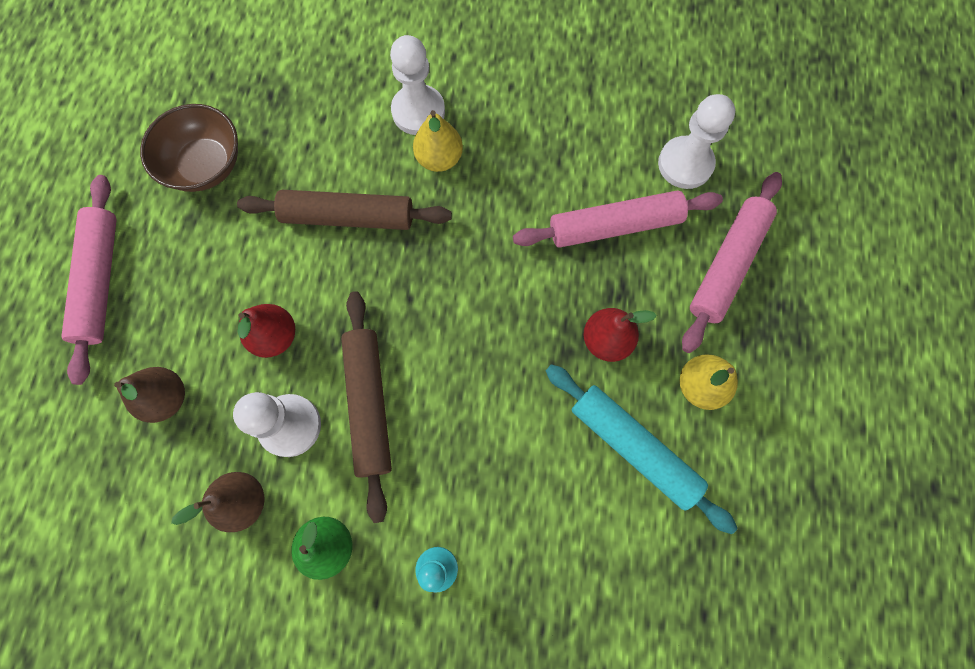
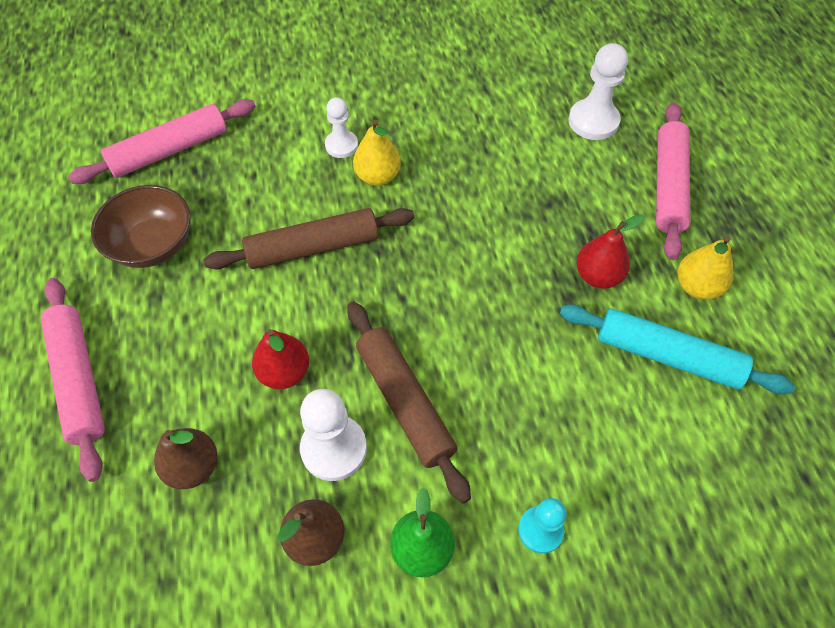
camera: 20 degrees left, 15 degrees down
white pawn [390,35,445,135] -> white pawn [325,97,358,158], size x0.64
pink rolling pin [513,190,723,248] -> pink rolling pin moved to [68,99,255,184]

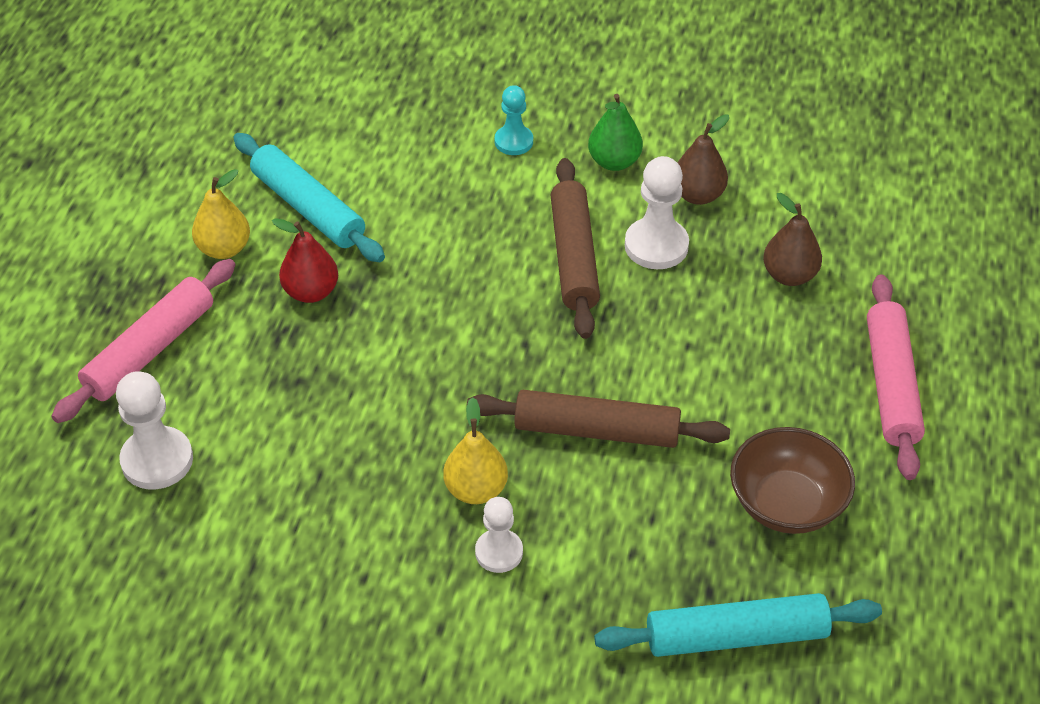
camera: 155 degrees left, 10 degrees down
pink rolling pin [68,99,255,184] -> turquoise rolling pin [594,593,882,657]
red pear [252,329,309,389] -> none

